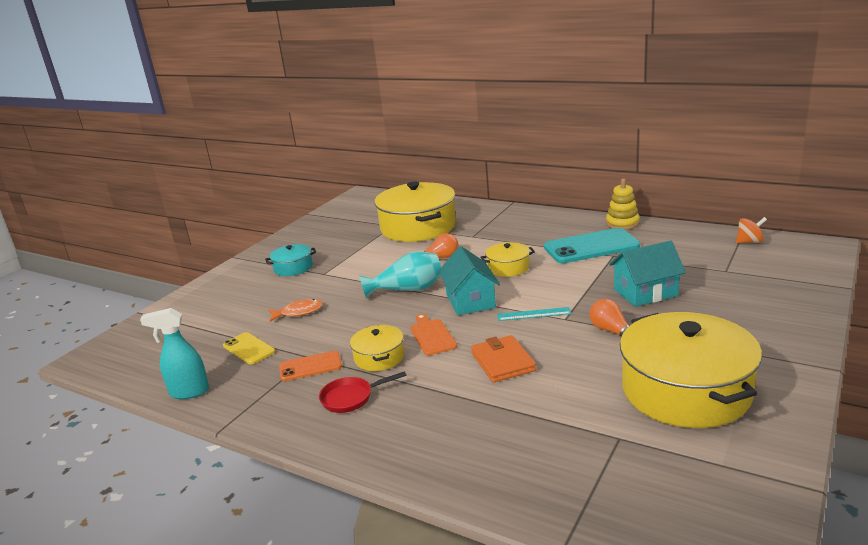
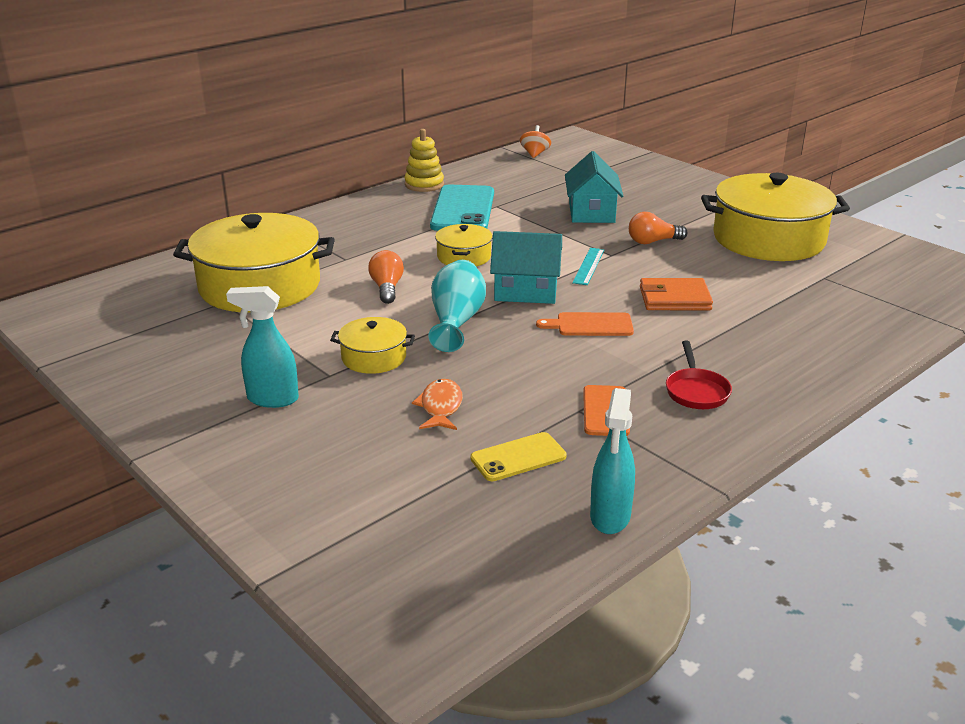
camera: 75 degrees left, 5 degrees up
turquoise pot [265,244,316,276] -> turquoise spray bottle [226,286,299,408]
yellow pot [350,325,404,371] -> yellow pot moved to [330,317,415,374]

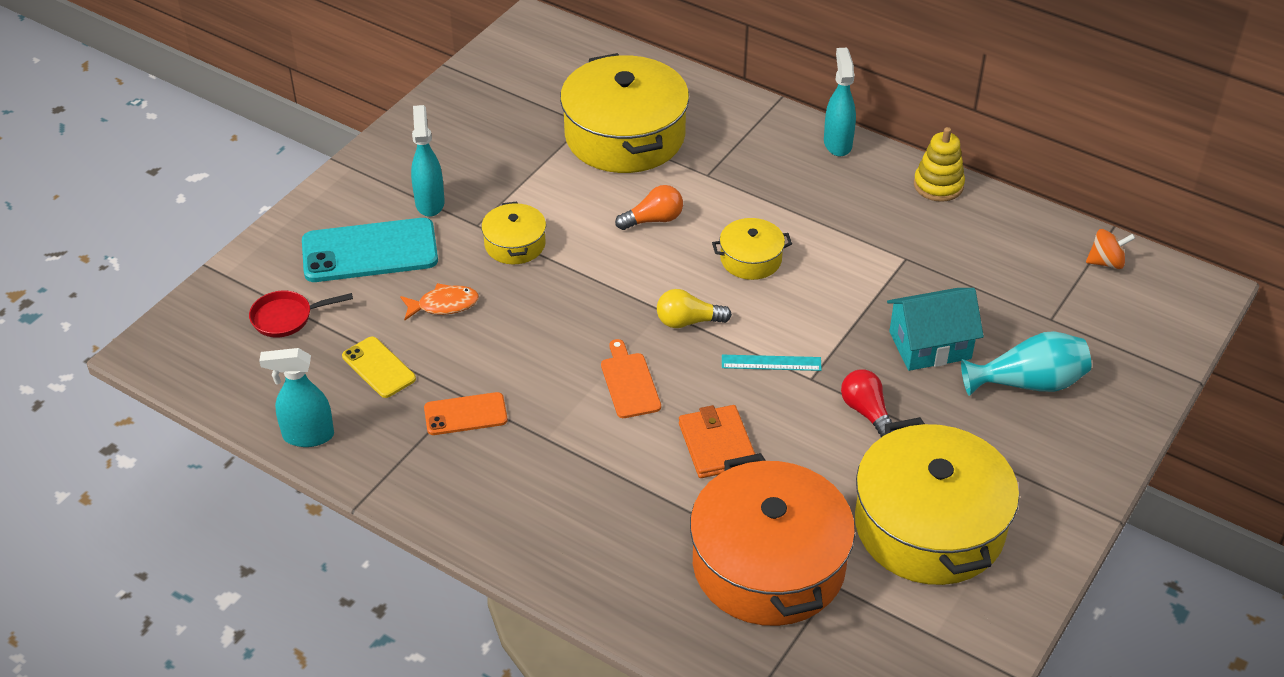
camera: 75 degrees right, 15 degrees up
turquoise vase [428,260,486,352] -> turquoise vase moved to [961,331,1091,396]
turquoise phone [430,185,494,231] -> turquoise phone moved to [302,218,438,282]
turquoise house [490,231,562,304] -> yellow light bulb [657,289,732,328]
orange light bulb [629,212,688,244] -> red light bulb [841,369,894,437]
red pan [666,341,732,409] -> red pan moved to [249,291,353,337]
none -> orange pot [690,453,855,626]
none -> turquoise spray bottle [824,48,856,156]

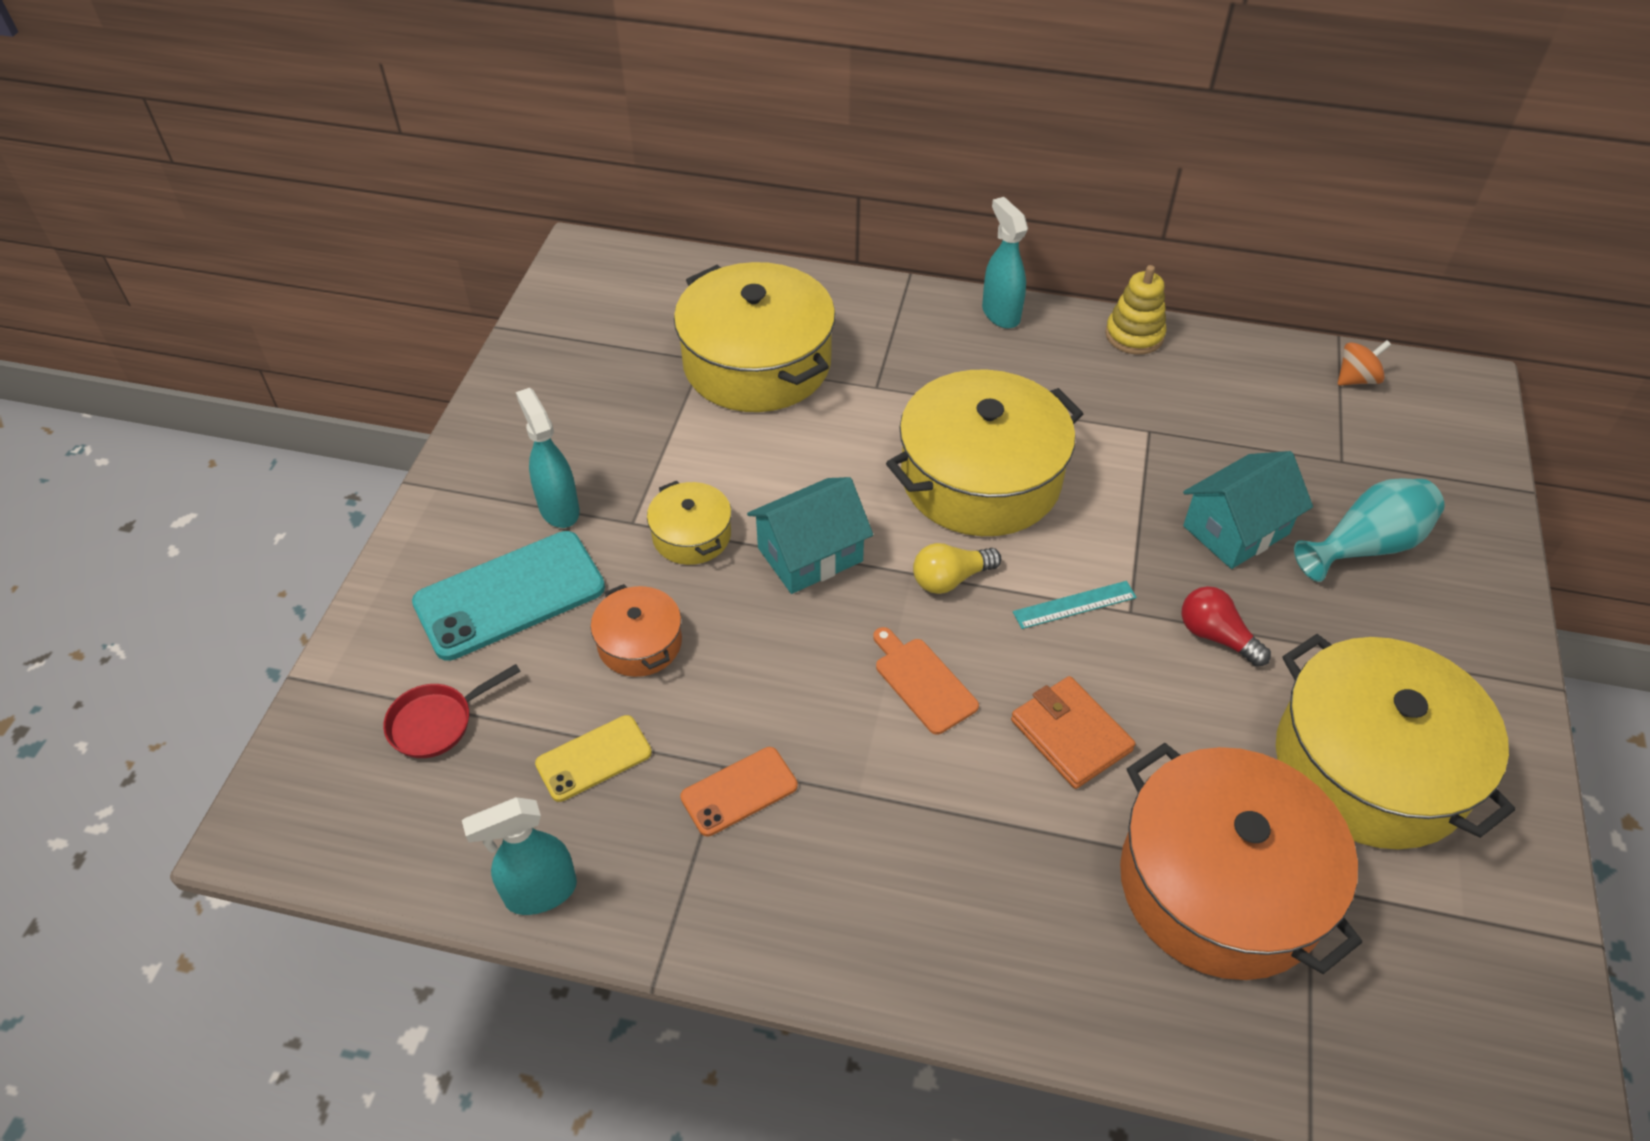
camera: 20 degrees left, 5 degrees up
yellow phone [342,337,416,398] -> yellow phone turned 60 degrees counterclockwise [535,715,652,802]
orange fish [400,283,479,320] -> orange pot [591,584,682,677]
orange light bulb [615,185,683,230] -> none
yellow pot [712,218,792,280] -> yellow pot [886,369,1083,536], size x2.11
none -> turquoise house [747,477,873,594]

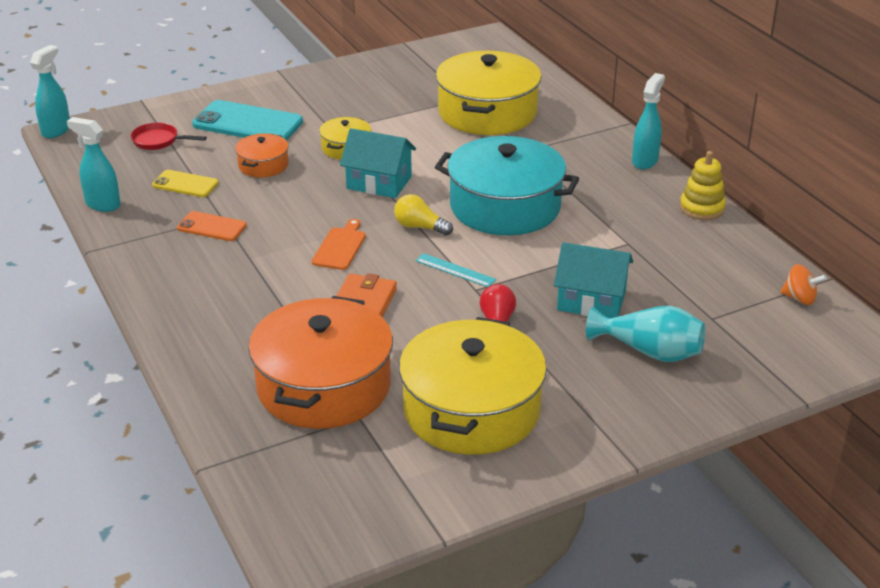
camera: 50 degrees right, 15 degrees down
turquoise spray bottle [516,388,580,528] -> turquoise spray bottle moved to [30,45,70,138]
yellow pot [886,369,1083,536] -> turquoise pot [435,136,579,235]

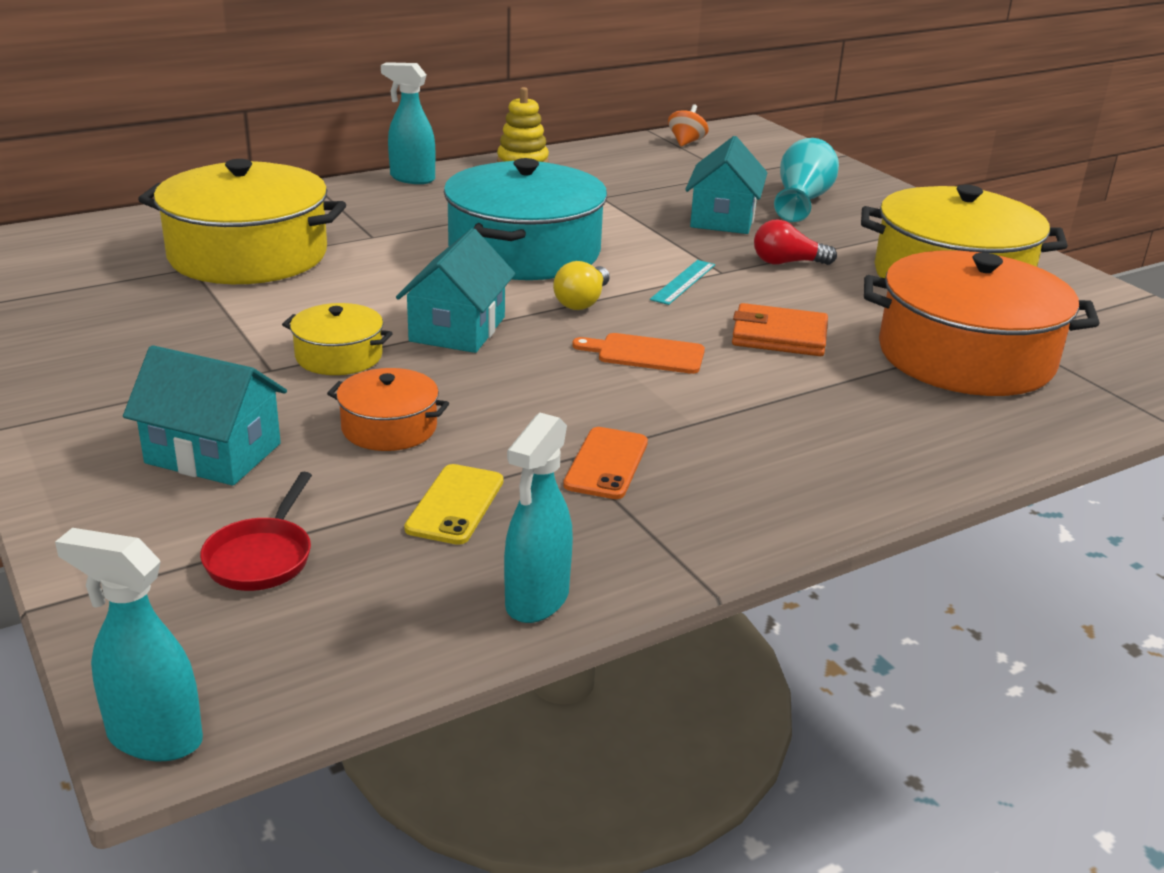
camera: 95 degrees left, 5 degrees down
turquoise phone [192,100,303,141] -> turquoise house [123,345,287,486]

